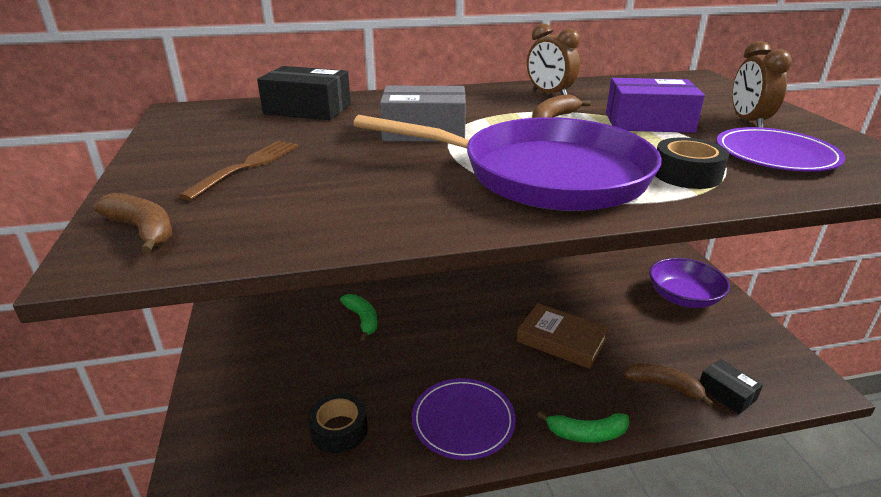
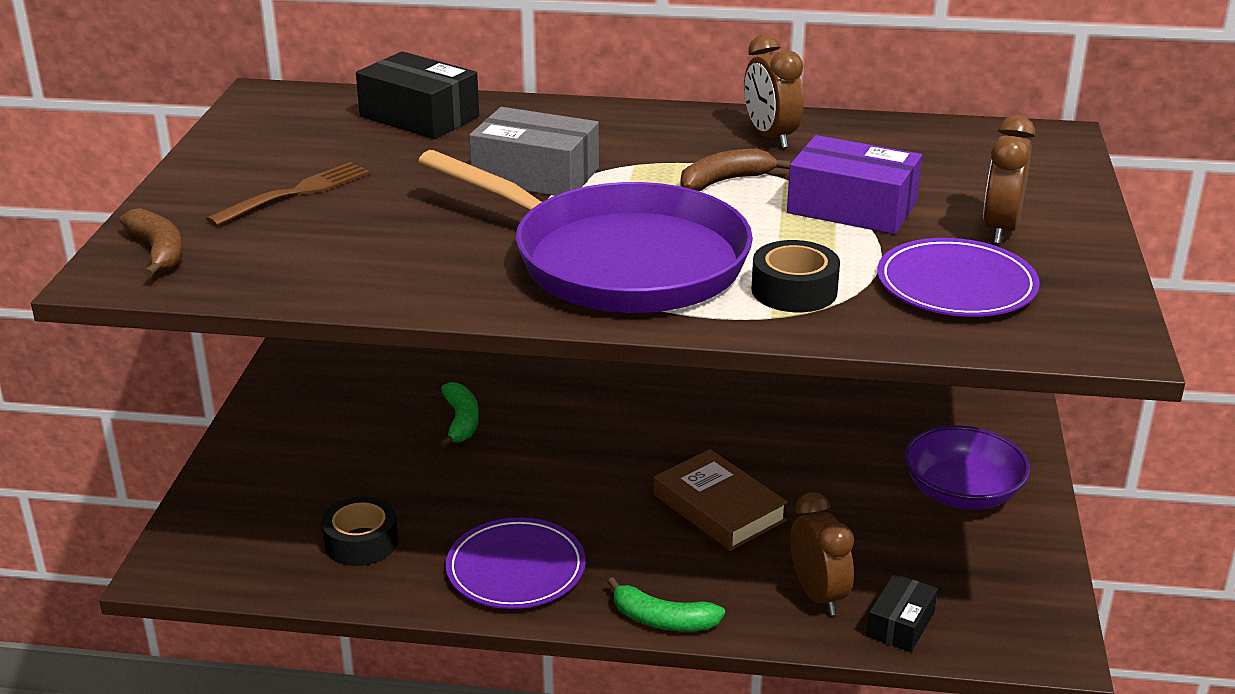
camera: 20 degrees right, 0 degrees up
brown banana [624,363,713,407] -> brown clock [790,492,854,615]
black box [699,359,763,414] -> black box turned 45 degrees clockwise [867,574,938,652]

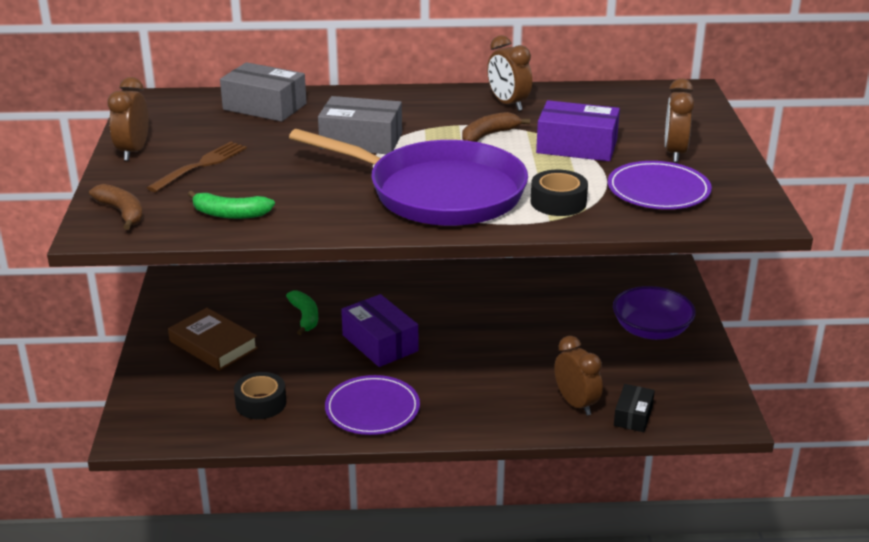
camera: 10 degrees left, 0 degrees up
black box [356,51,479,139] -> grey box [220,62,307,122]
green banana [607,577,725,631] -> green banana moved to [188,191,275,219]
brown book [654,449,788,551] -> brown book moved to [168,308,258,371]
none -> brown clock [108,77,149,161]
none -> purple box [341,294,419,367]

